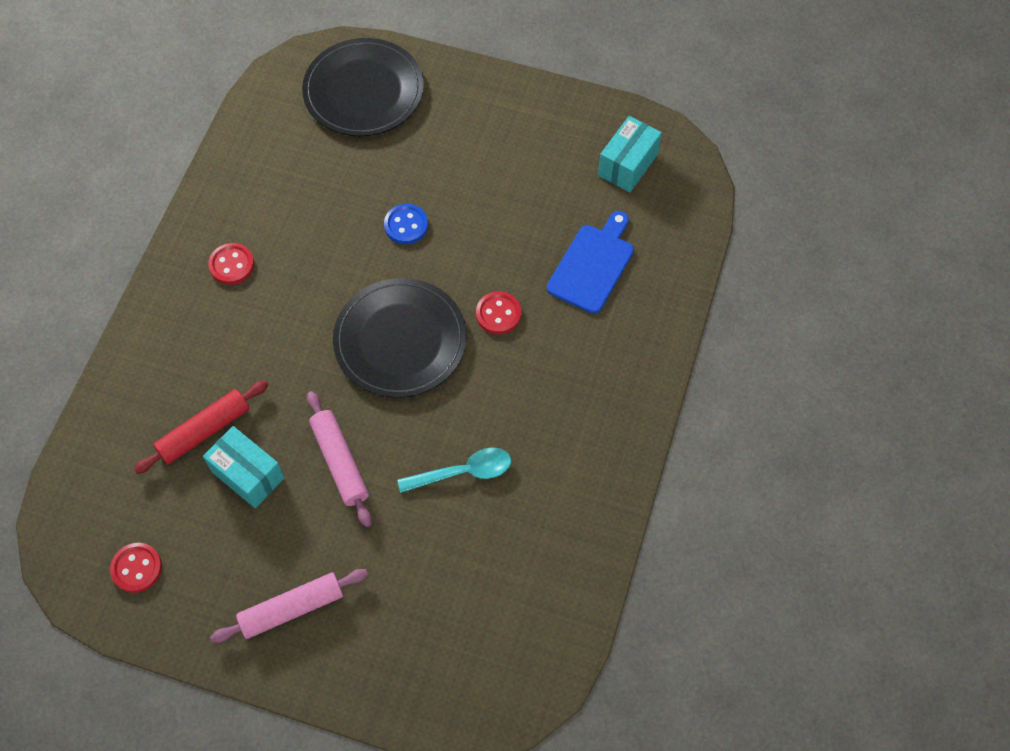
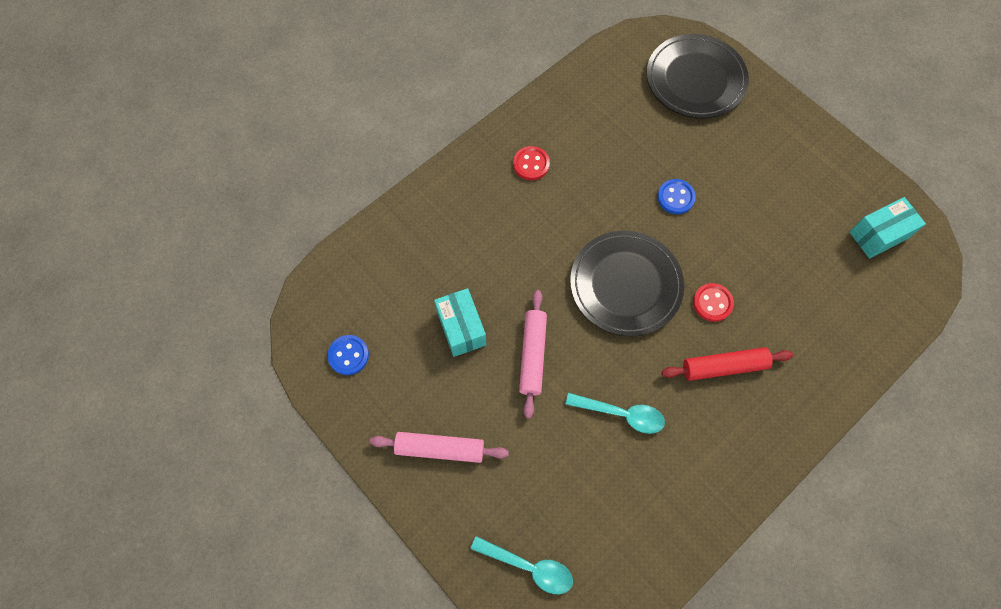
camera: 30 degrees right, 5 degrees up
red button [110,543,162,593] -> blue button [327,335,369,375]
red rolling pin [134,380,268,474] -> red rolling pin moved to [661,347,793,381]
blue cutting board [547,211,634,314] -> none
none -> turquoise spoon [471,536,573,594]

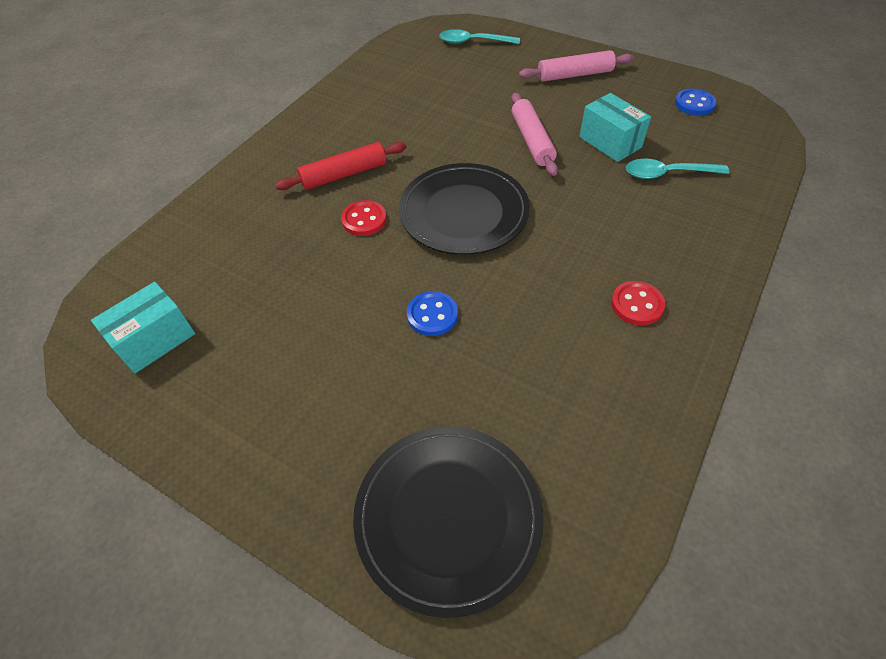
camera: 165 degrees right, 15 degrees down
turquoise spoon [565,393,665,434] -> turquoise spoon moved to [626,158,729,179]

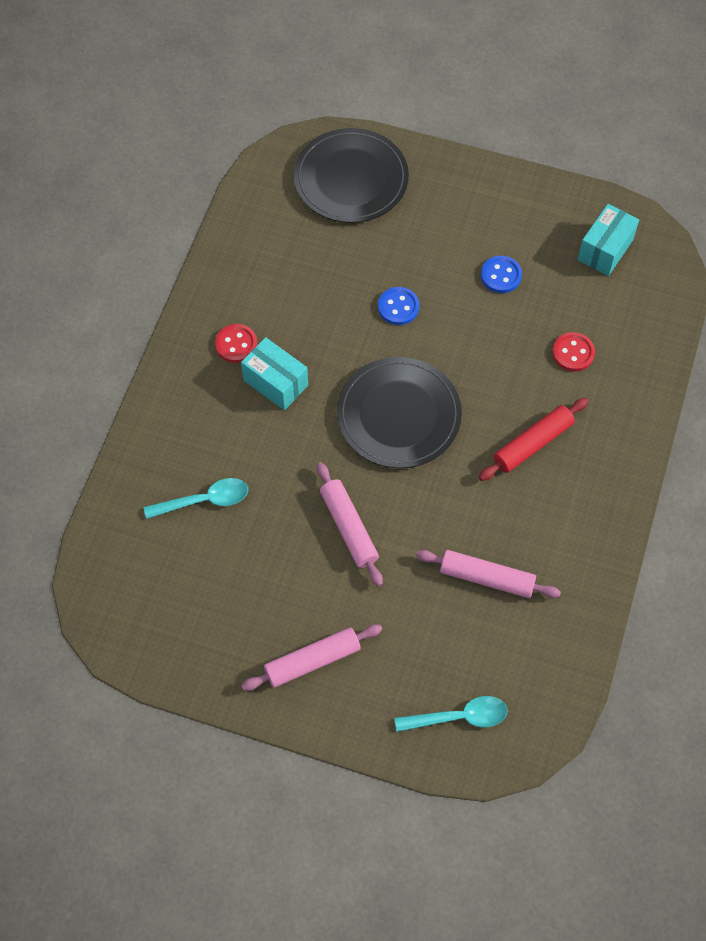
camera: 165 degrees right, 10 degrees up
red button [341,200,387,236] -> red button moved to [552,332,595,372]
turquoise box [579,93,651,162] -> turquoise box moved to [241,337,308,410]
blue button [675,88,716,116] -> blue button moved to [481,256,522,293]
none -> pink rolling pin [416,550,561,598]

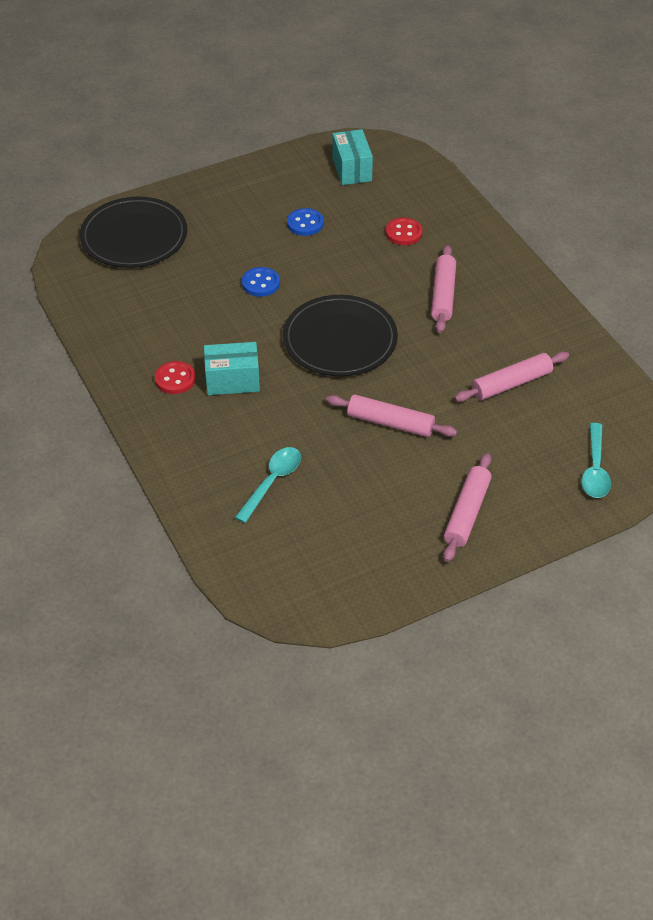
camera: 45 degrees left, 15 degrees down
turquoise spoon [394,696,507,732] -> turquoise spoon turned 150 degrees clockwise [581,423,611,498]
red rolling pin [479,398,588,481] -> pink rolling pin [431,245,456,333]

